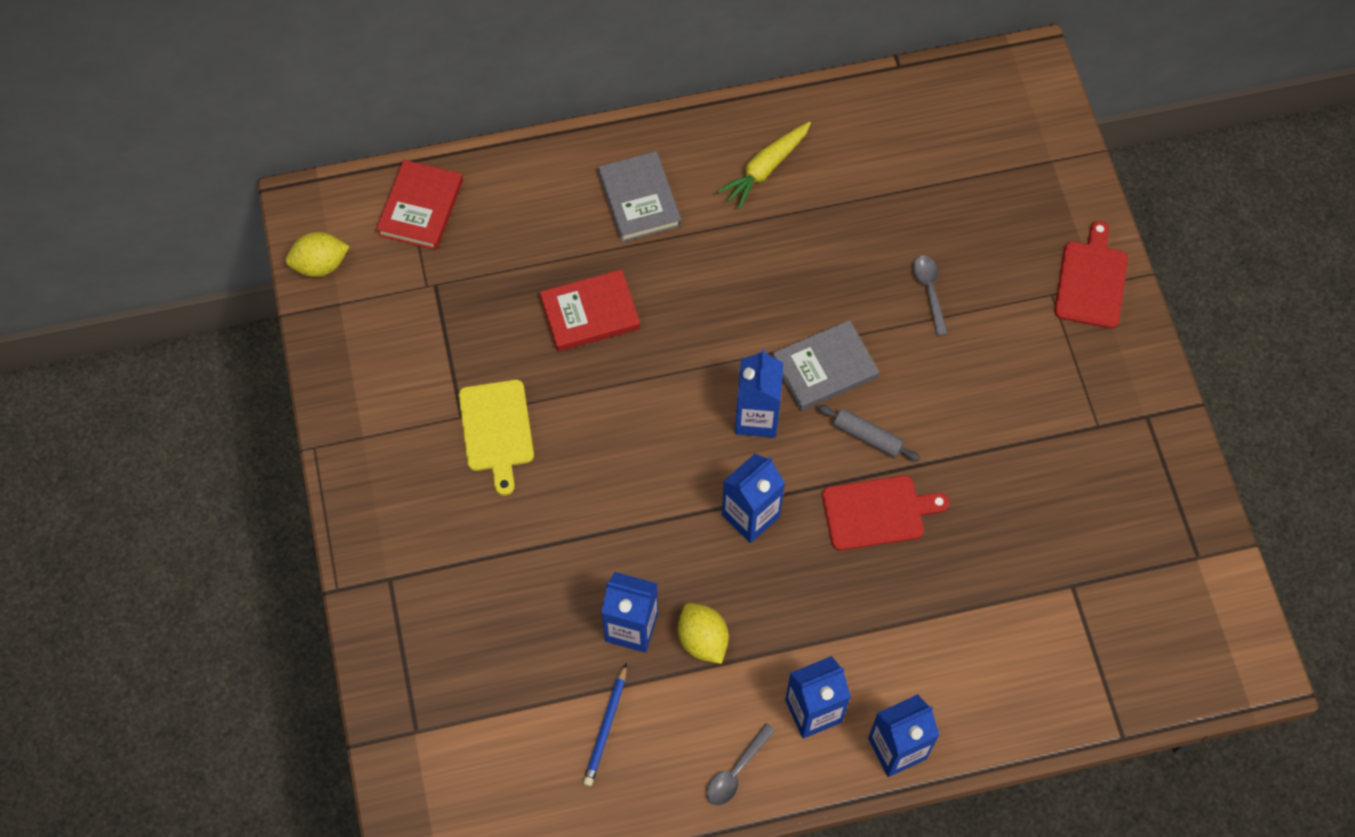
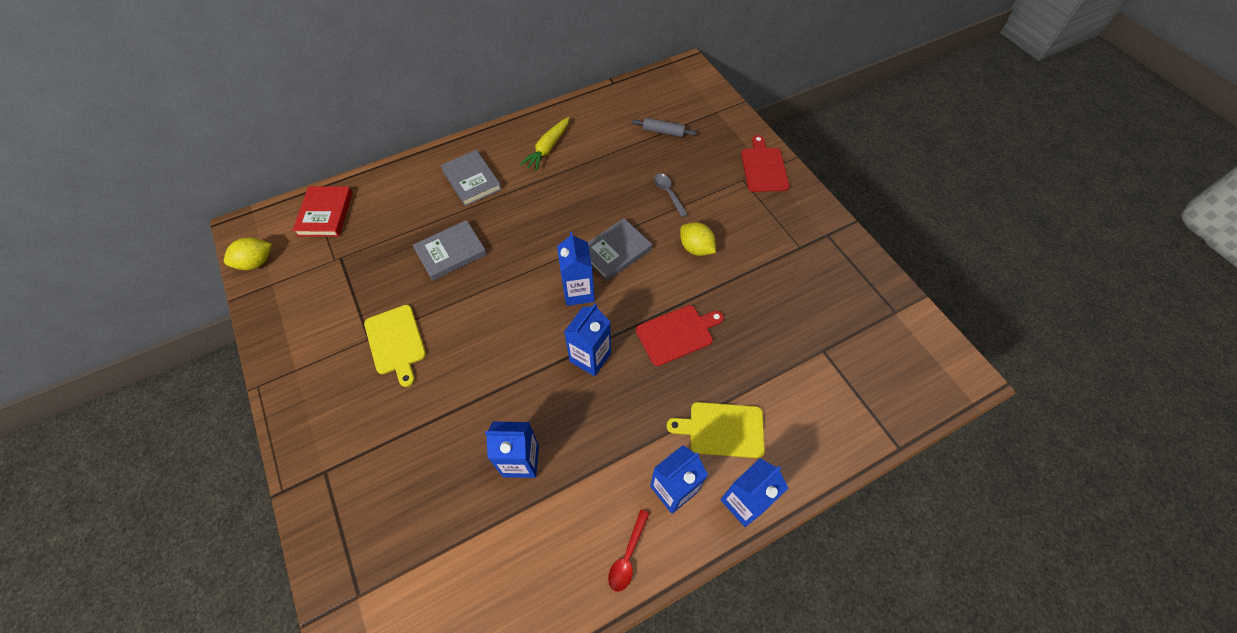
camera: 15 degrees left, 5 degrees down
red book [540,269,640,352] -> grey book [413,220,487,281]
blue pencil [583,663,627,786] -> none
yellow lemon [678,603,729,664] -> yellow lemon moved to [680,222,716,256]
grey spoon [706,723,776,805] -> red spoon [608,509,650,592]
grey rolling pin [818,405,920,461] -> grey rolling pin moved to [632,118,697,137]
none -> yellow cutting board [666,402,765,458]

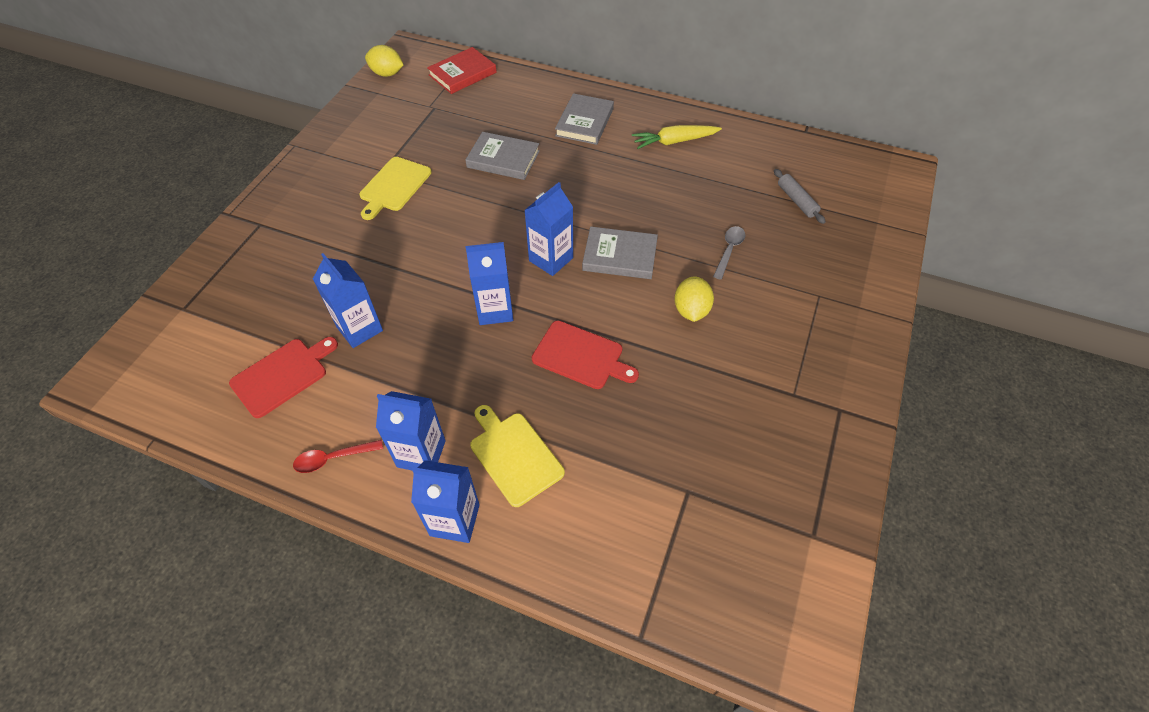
camera: 50 degrees right, 5 degrees down
red cutting board [741,135,789,192] -> red cutting board moved to [229,337,338,418]

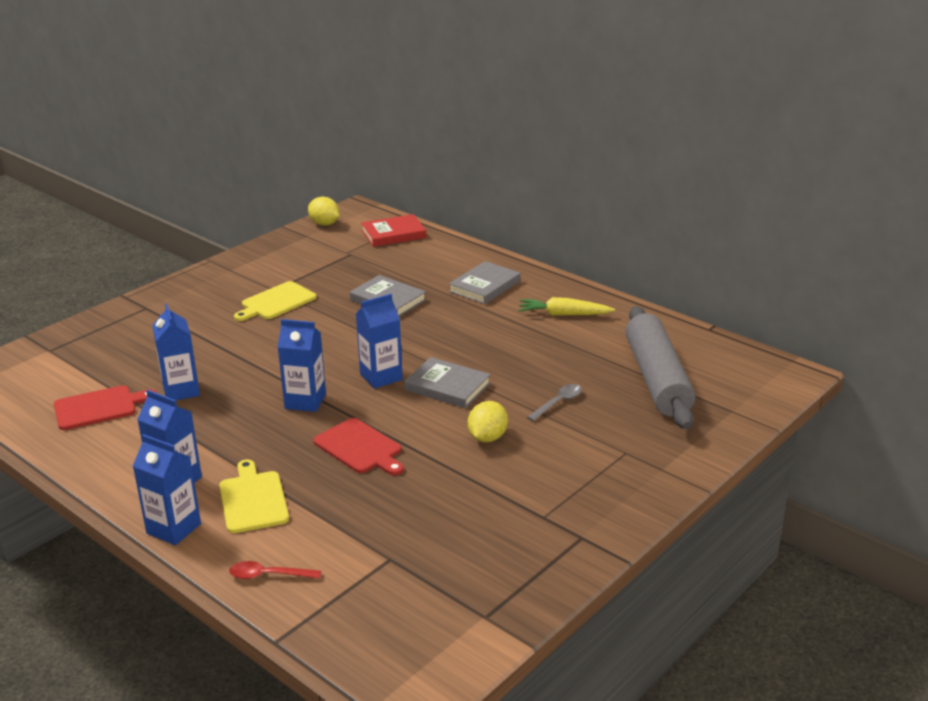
camera: 20 degrees right, 25 degrees down
red spoon [293,440,383,473] -> red spoon moved to [229,561,321,579]
grey rolling pin [774,169,826,224] -> grey rolling pin [626,306,696,429], size x2.46

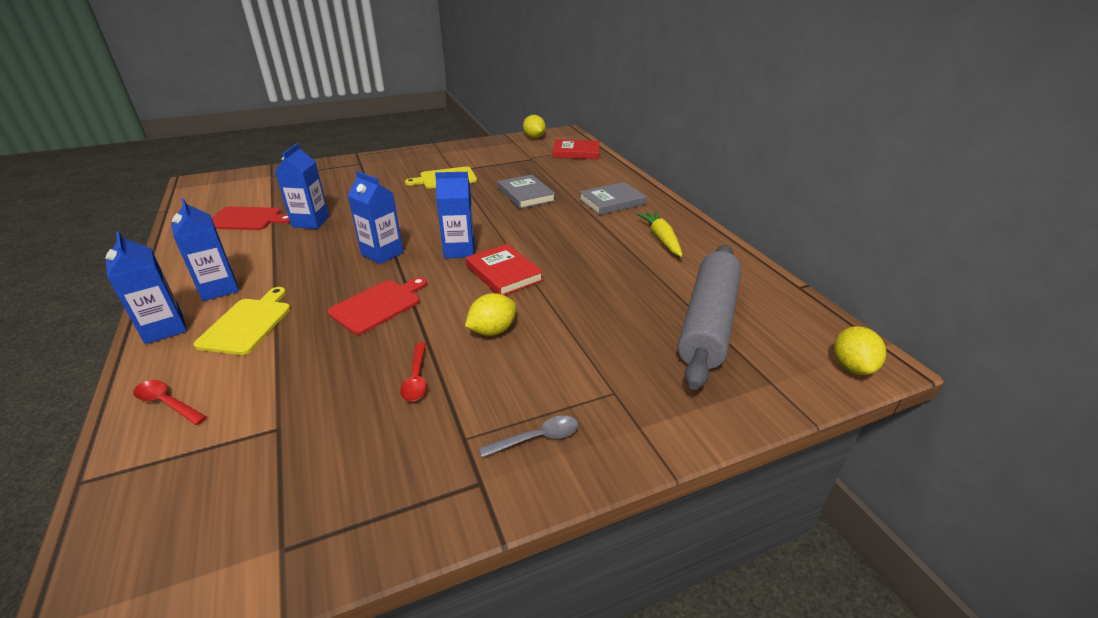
camera: 25 degrees right, 5 degrees up
red cutting board [313,418,404,476] -> red cutting board turned 120 degrees counterclockwise [327,277,427,335]
grey book [404,357,491,408] -> red book [465,244,543,295]
yellow carrot [519,297,615,316] -> yellow carrot turned 45 degrees clockwise [637,211,683,257]
grey spoon [527,384,582,421] -> grey spoon moved to [479,416,578,458]
none -> red spoon [400,342,427,402]
none -> yellow lemon [834,326,886,375]

